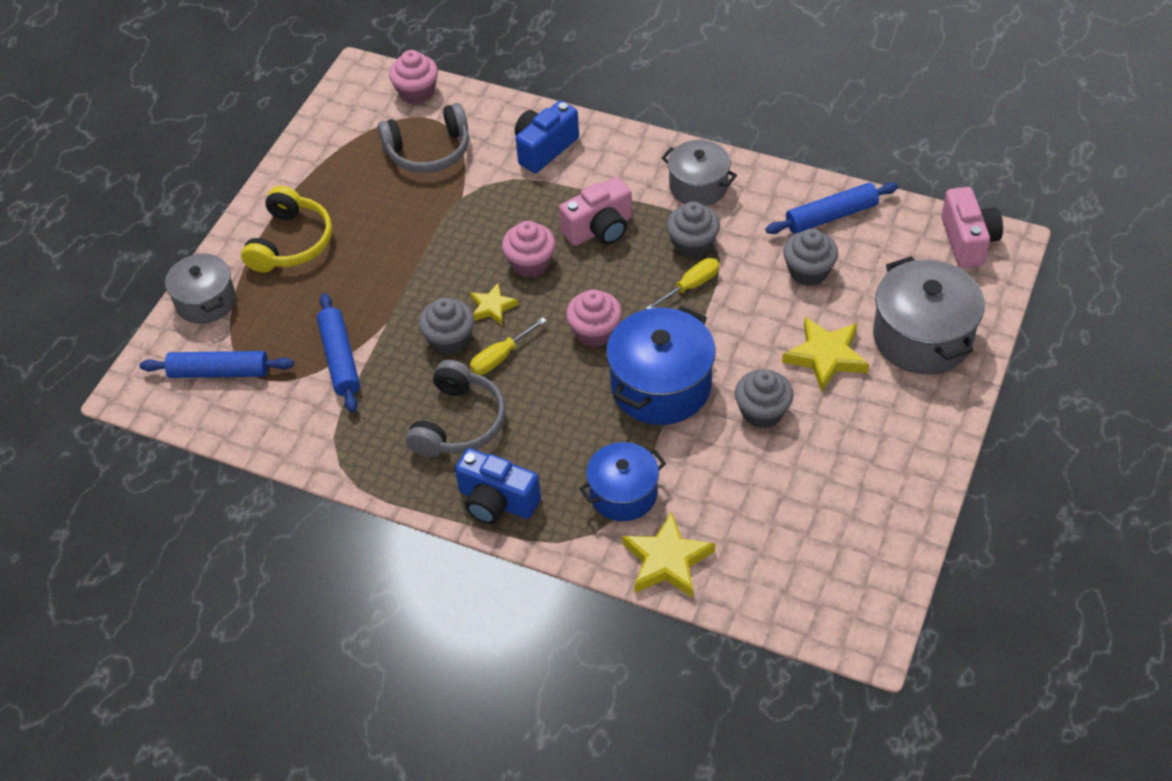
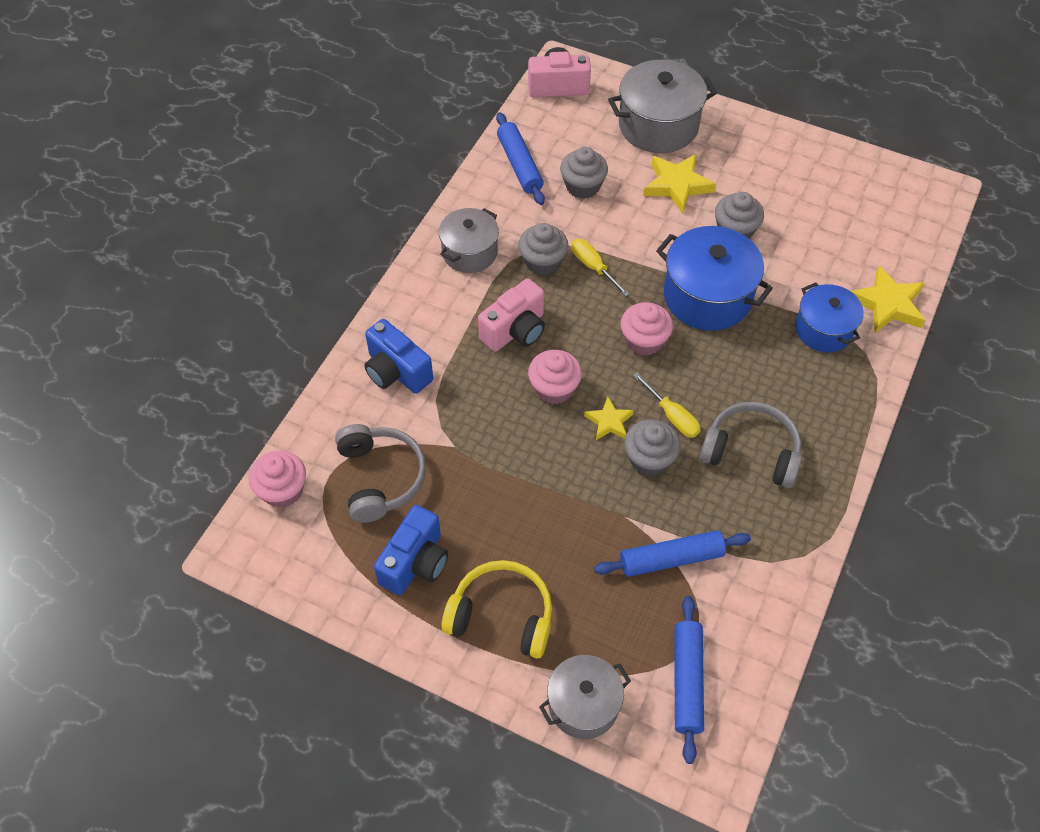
camera: 90 degrees left, 5 degrees up
blue camera [455,448,541,524] -> blue camera moved to [374,505,448,595]
pink camera [559,177,632,246] -> pink camera turned 75 degrees clockwise [478,278,545,352]

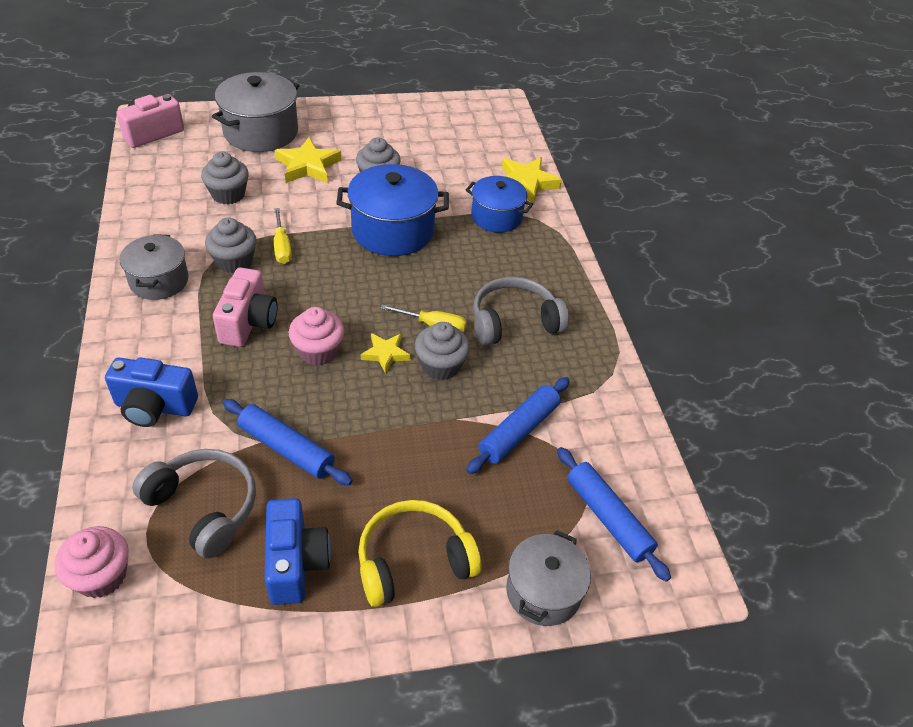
camera: 40 degrees left, 10 degrees down
blue rolling pin [496,112,545,205] -> blue rolling pin moved to [223,399,353,485]
yellow screwdriver [571,239,630,296] -> yellow screwdriver turned 120 degrees counterclockwise [274,208,292,264]
pink cupcake [621,302,673,356] -> none

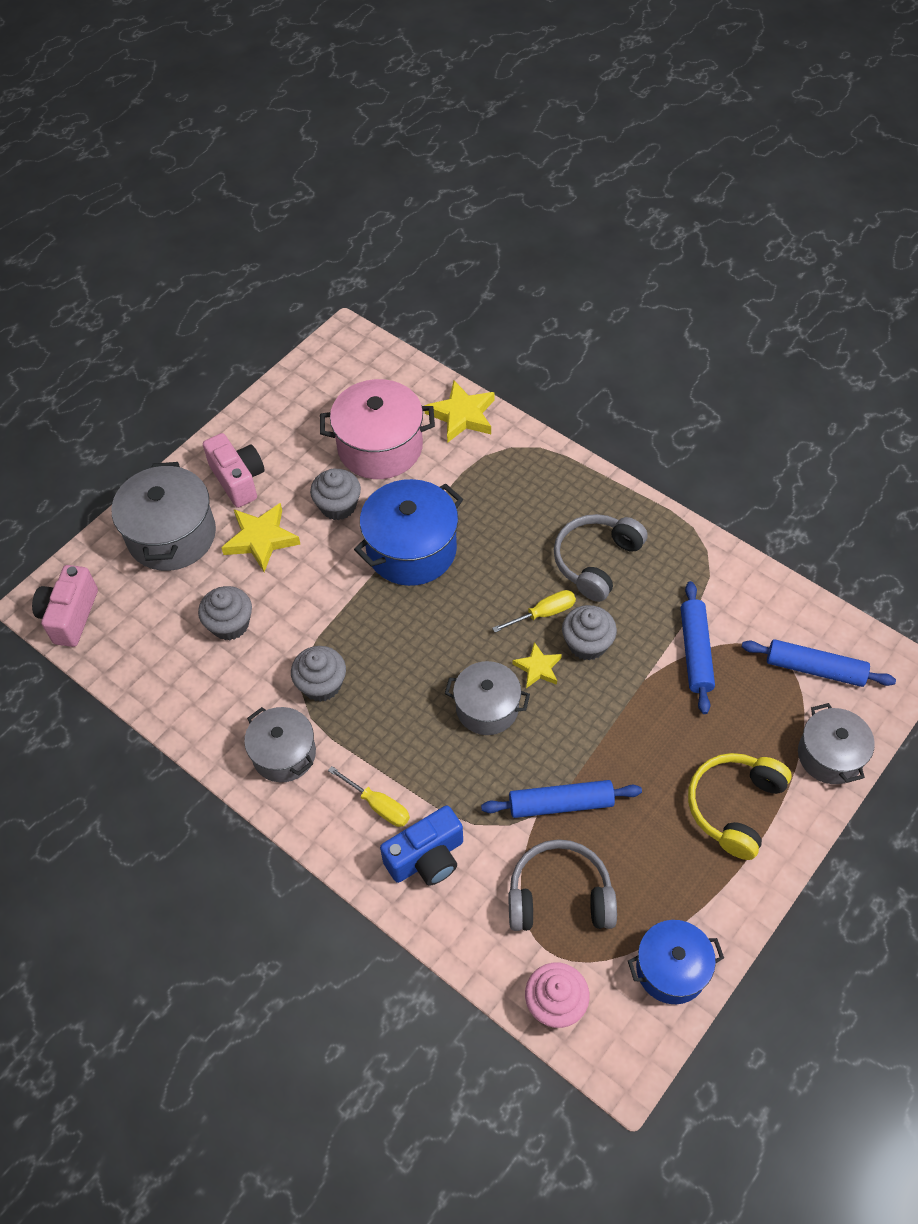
camera: 35 degrees left, 10 degrees up
pink camera [213,267,277,347] -> pink camera moved to [203,433,265,508]
blue camera [265,498,331,605] -> none
yellow screwdriver [274,208,292,264] -> yellow screwdriver moved to [328,766,410,827]
pink cupcake [289,307,344,366] -> grey pot [445,661,530,735]
blue pot [466,176,533,233] -> blue pot moved to [628,920,724,1004]
none -> pink pot [320,379,435,479]

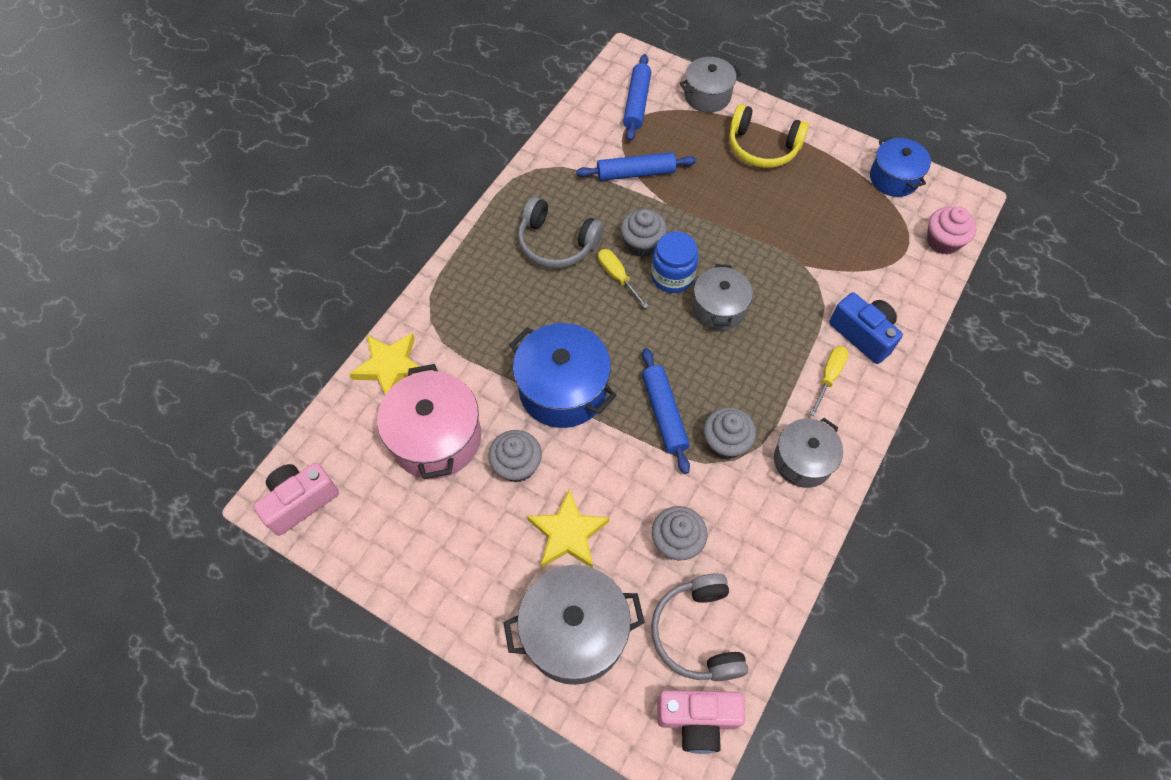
camera: 100 degrees left, 5 degrees up
pink camera [203,433,265,508] -> pink camera moved to [253,463,339,536]
blue rolling pin [481,780,642,818] -> blue rolling pin moved to [642,348,690,474]
grey headphones [509,839,617,931] -> grey headphones moved to [651,573,748,681]
yellow star [512,642,562,688] -> blue jar [651,231,699,293]

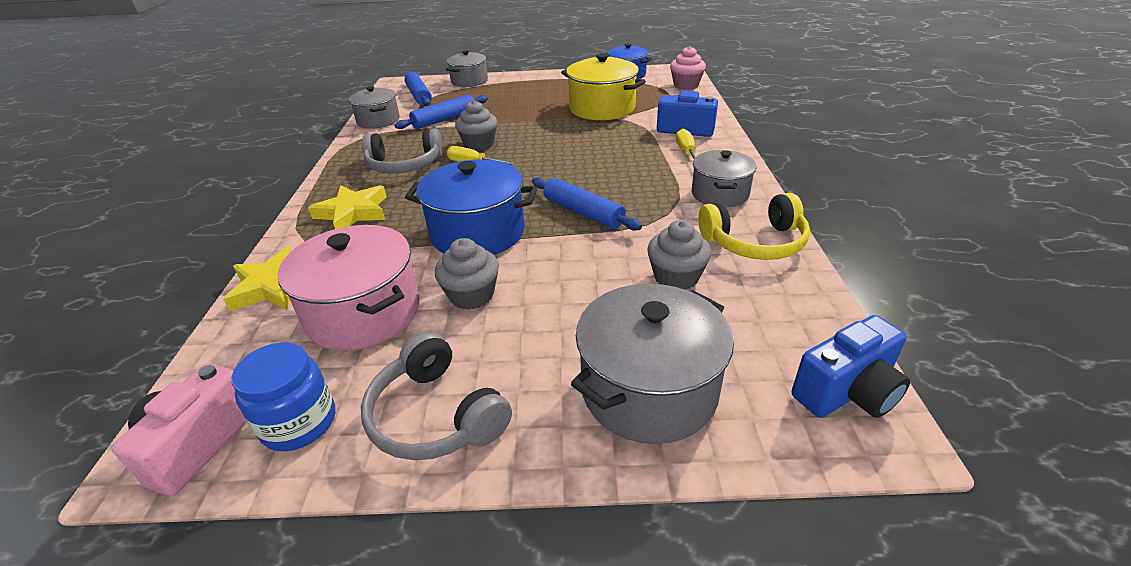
camera: 30 degrees left, 25 degrees down
yellow star [527,489,610,568] -> yellow star moved to [308,185,387,229]
blue jar [651,231,699,293] -> blue jar moved to [232,342,335,451]
grey headphones [651,573,748,681] -> grey headphones moved to [361,331,512,460]
pink camera [657,690,746,754] -> blue camera [791,315,910,418]
grey pot [692,264,753,331] -> grey pot moved to [349,86,400,129]
grey cupcake [703,407,756,459] -> none
yellow headphones [729,104,809,168] -> yellow headphones moved to [698,193,810,260]
none -> yellow pot [561,53,646,120]

